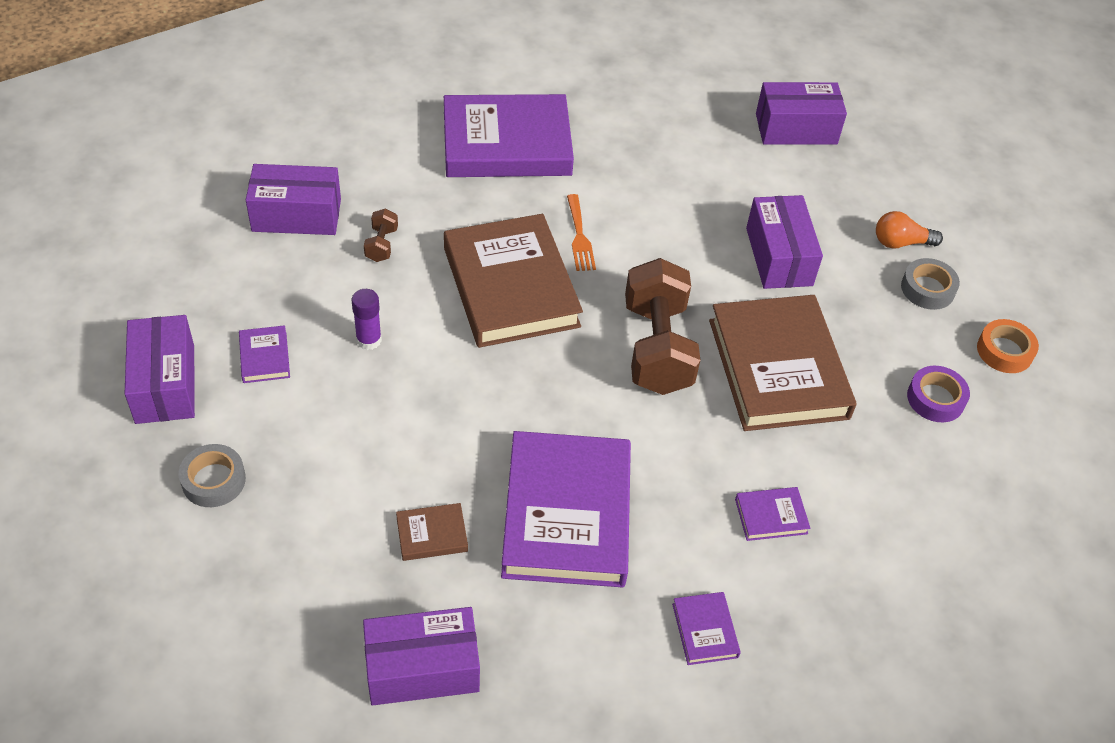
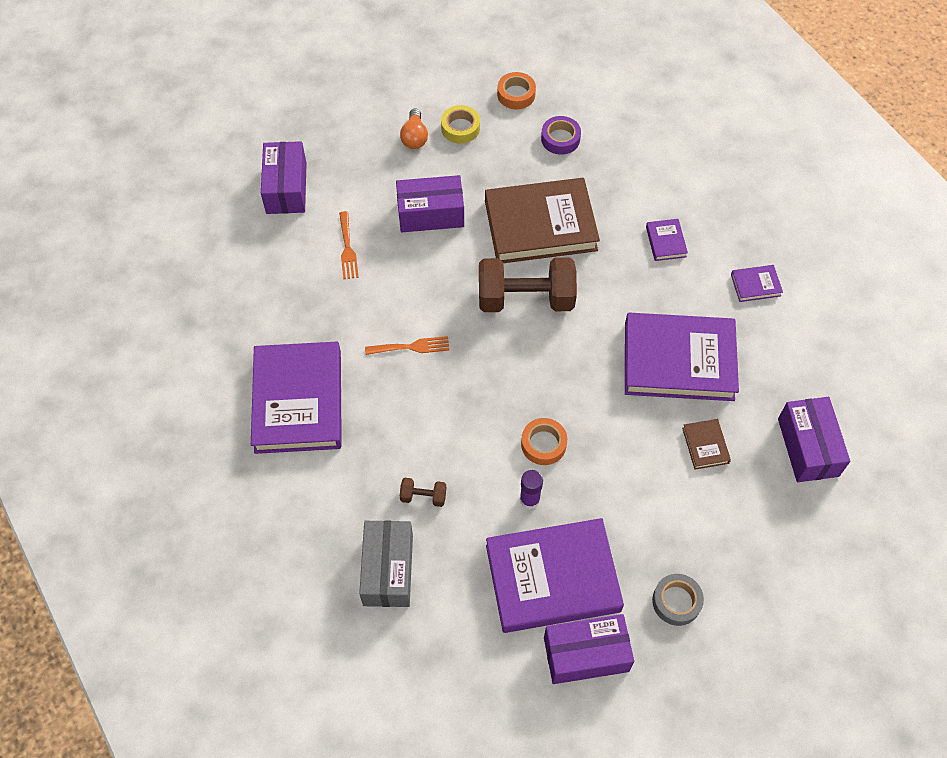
camera: 85 degrees left, 10 degrees up
purple book [239,325,290,383] -> purple book [486,518,624,633], size x2.42
purple box [246,164,341,235] -> grey box [359,521,413,607]
brown book [444,214,583,348] -> none
grey tape [901,258,960,310] -> yellow tape [441,105,480,144]
none -> orange fork [339,211,359,279]
none -> orange tape [521,418,567,465]

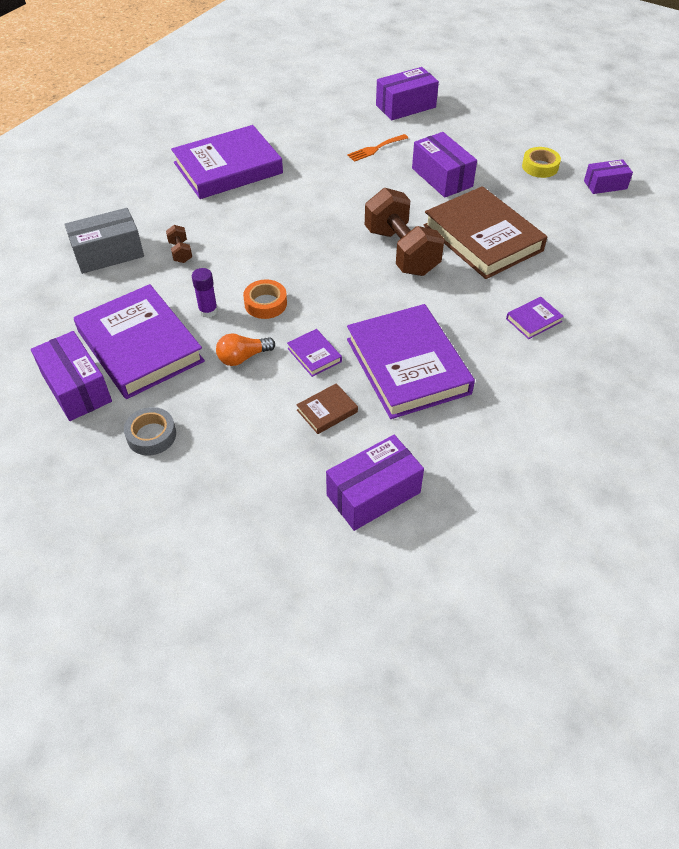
camera: 65 degrees right, 10 degrees down
orange fork [365,336,449,355] -> none
orange light bulb [400,108,428,149] -> orange light bulb moved to [216,333,275,366]
orange tape [497,72,536,110] -> purple box [584,159,633,194]
purple tape [541,116,581,155] -> none
purple book [731,265,783,302] -> purple book moved to [287,329,342,377]

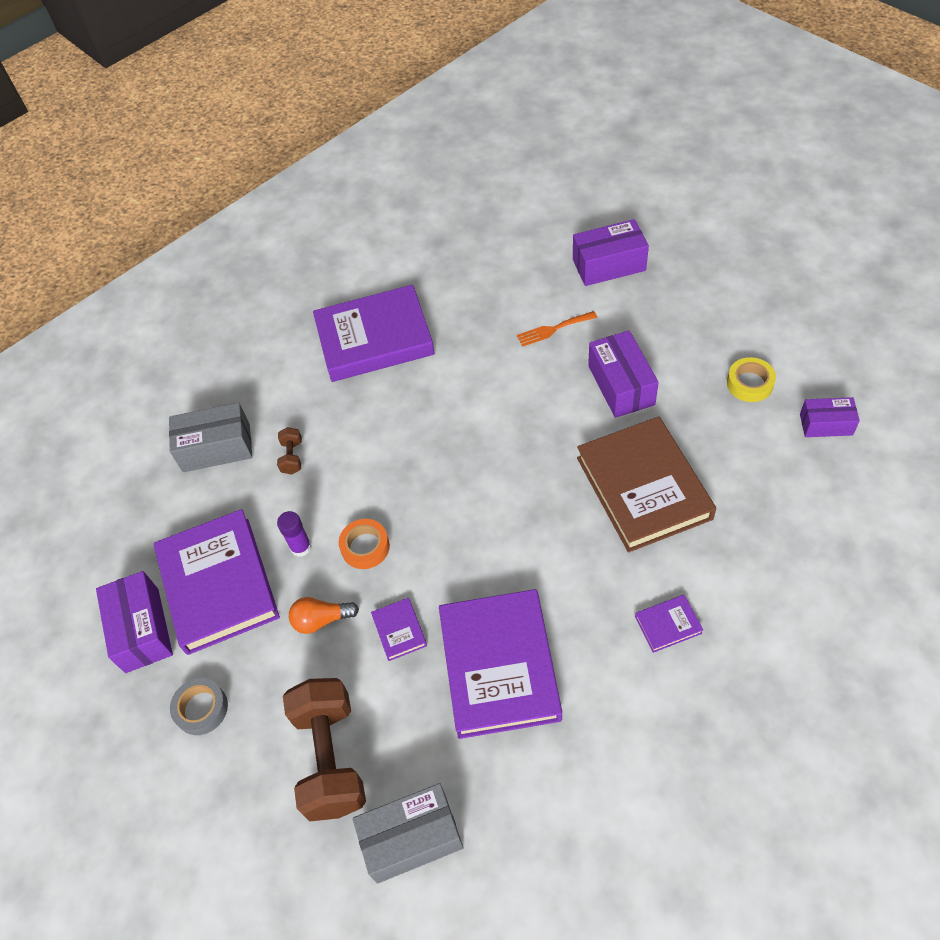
camera: 20 degrees right, 5 degrees up
brown book [296,383,358,434] -> none
purple box [326,435,424,531] -> grey box [353,783,463,884]
brown dumbbell [365,188,445,276] -> brown dumbbell moved to [283,678,366,822]

